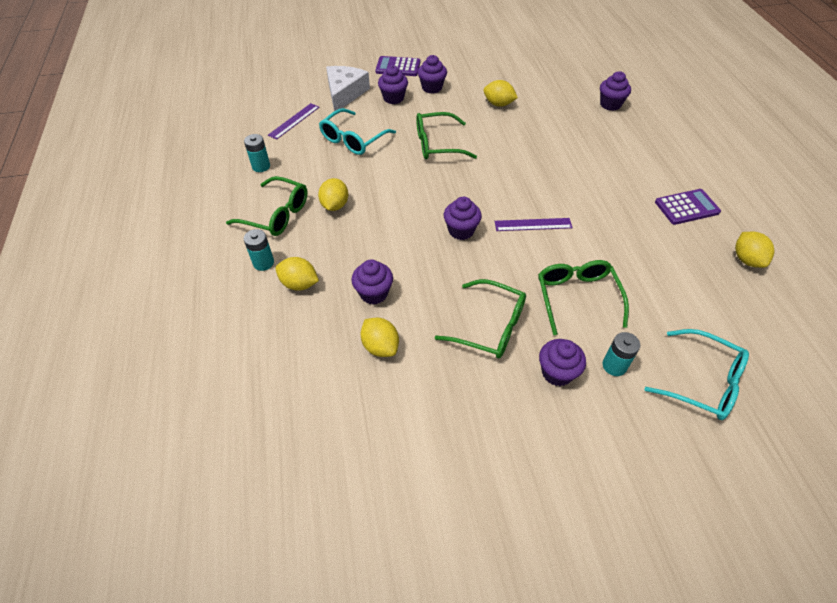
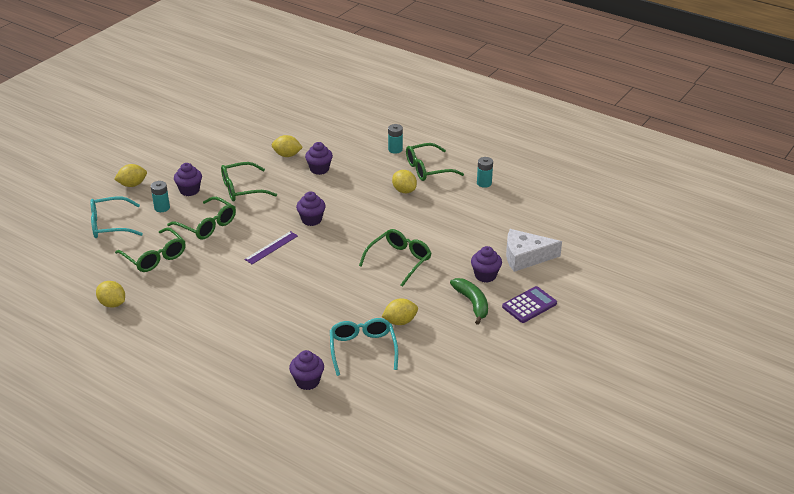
camera: 135 degrees right, 15 degrees down
purple ruler [268,103,319,140] -> none
yellow lemon [276,257,319,291] -> yellow lemon moved to [114,164,147,187]
turquoise glasses [319,108,396,155] -> turquoise glasses moved to [330,318,398,376]
white cheese [326,66,370,111] -> white cheese turned 120 degrees clockwise [506,229,562,272]
purple cupcake [418,55,447,94] -> green banana [450,278,488,325]
purple calculator [655,189,721,225] -> none
none -> green glasses [115,227,186,272]

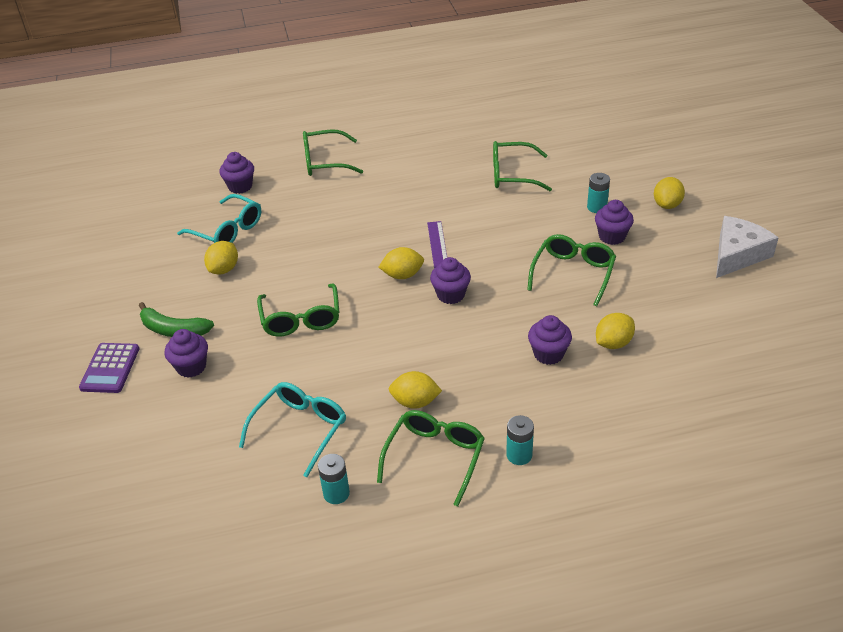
camera: 135 degrees right, 5 degrees up
turquoise glasses [90,197,143,238] -> turquoise glasses moved to [239,382,346,477]
yellow lemon [96,281,125,308] -> yellow lemon moved to [378,247,424,279]
green glasses [167,197,236,240] -> green glasses moved to [303,130,363,176]
white cheese [506,229,562,272] -> white cheese moved to [716,216,779,278]

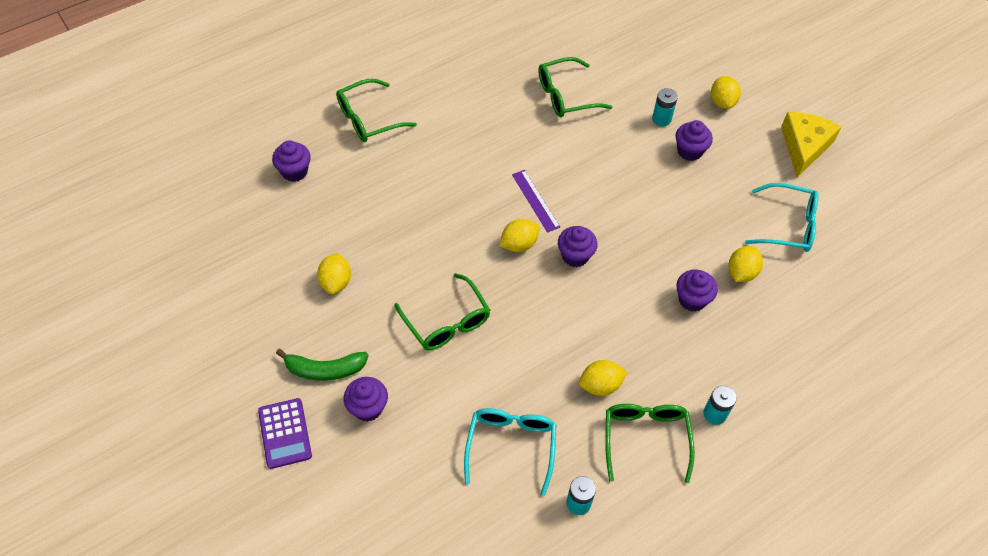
camera: 25 degrees left, 15 degrees up
turquoise glasses [177,194,261,243] -> turquoise glasses moved to [745,183,819,252]
green glasses [527,234,616,307] -> none
white cheese [716,216,779,278] -> yellow cheese [781,112,841,177]

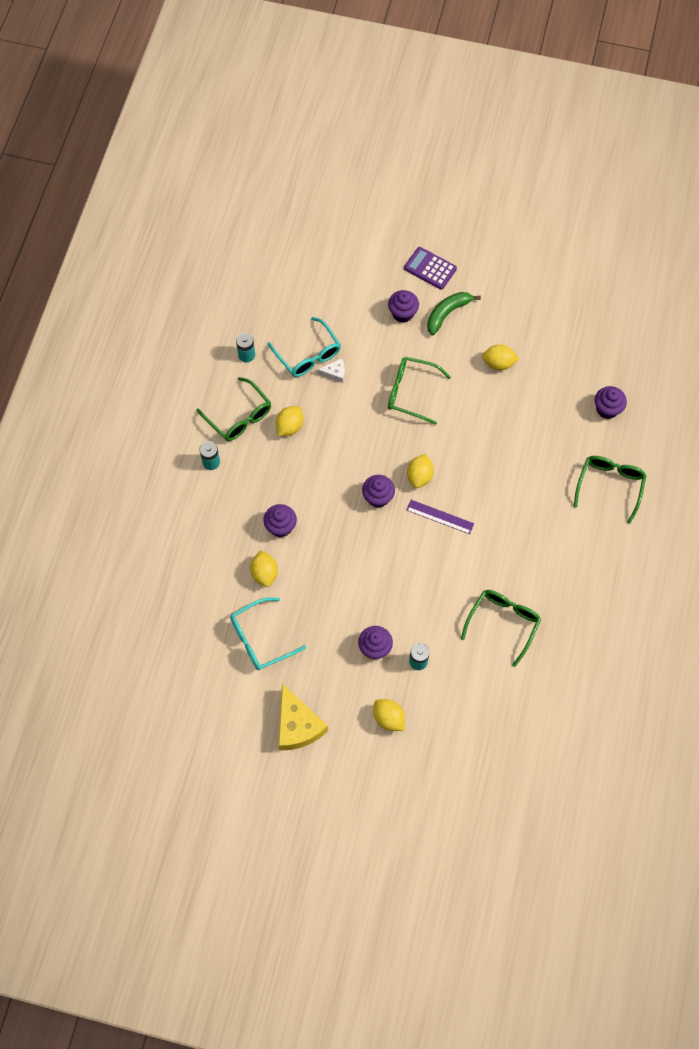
camera: 140 degrees right, 10 degrees up
yellow lemon [317,253,351,294] -> yellow lemon turned 45 degrees counterclockwise [482,344,519,370]
none -> white cheese [317,358,345,383]

